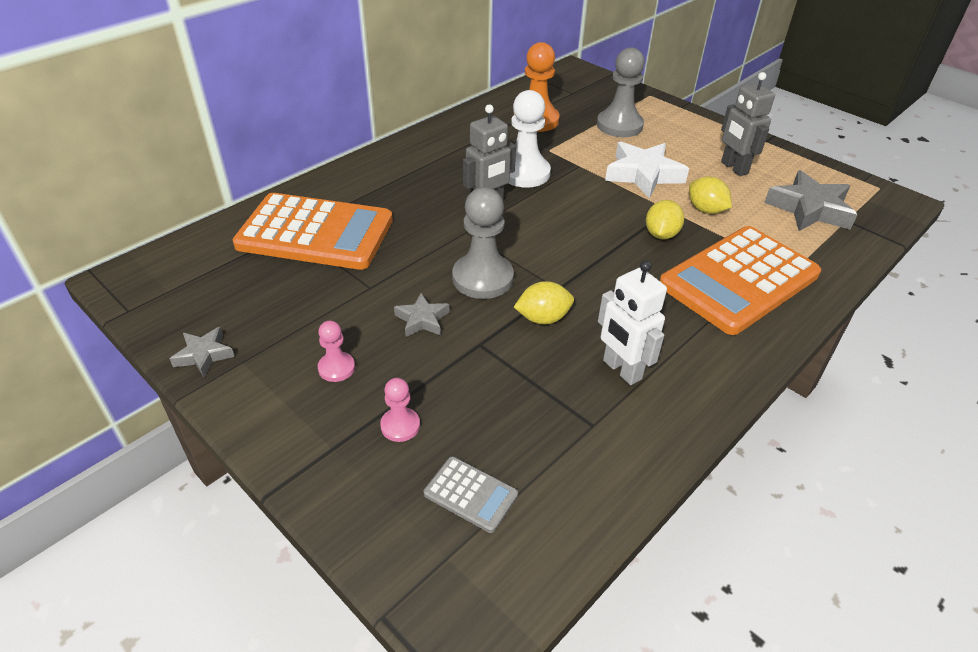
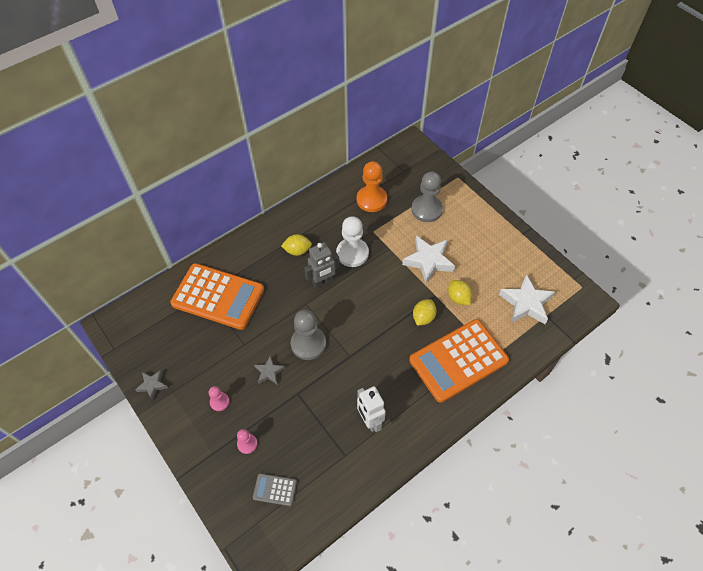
camera: 10 degrees right, 15 degrees up
grey calculator [424,456,518,533] -> grey calculator turned 150 degrees clockwise [253,473,297,506]
yellow lemon [514,281,574,324] -> yellow lemon moved to [281,234,312,256]
grey robot [721,72,775,176] -> none
grey star [764,170,857,231] -> white star [499,274,555,324]

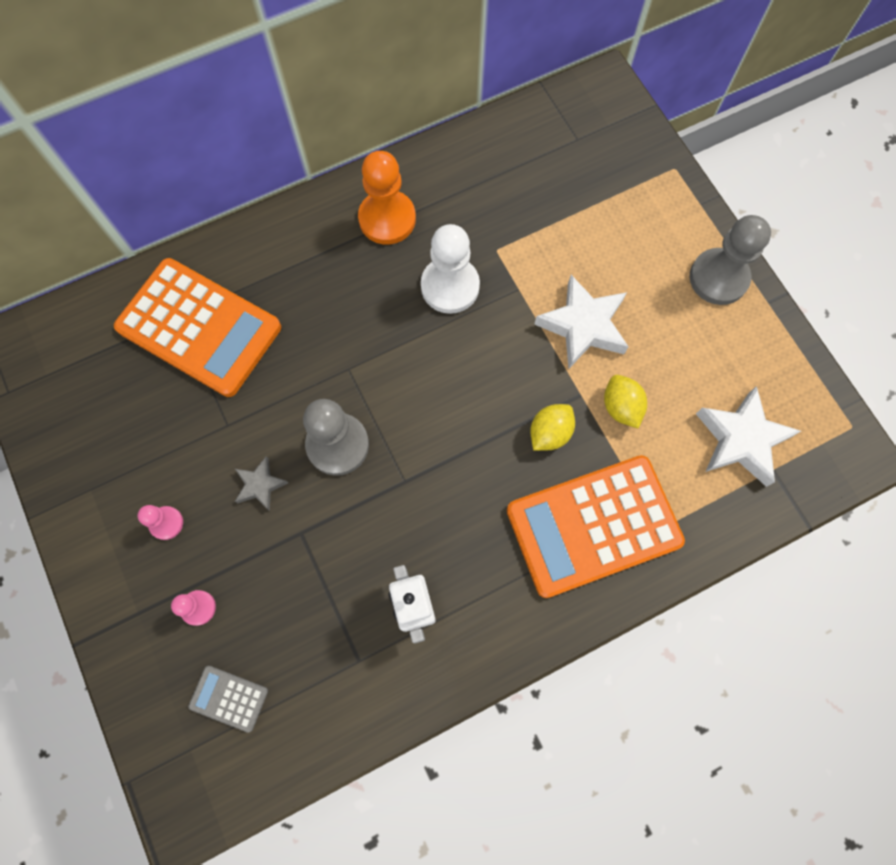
camera: 10 degrees right, 15 degrees up
grey star [135,370,168,400] -> none
yellow lemon [281,234,312,256] -> none
grey robot [304,242,340,288] -> none
orange pawn [357,161,387,212] -> orange pawn moved to [358,151,416,245]
grey pawn [412,172,443,222] -> grey pawn moved to [689,215,771,305]

